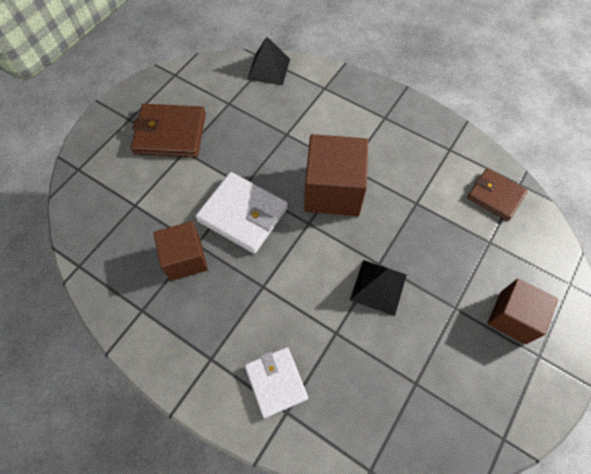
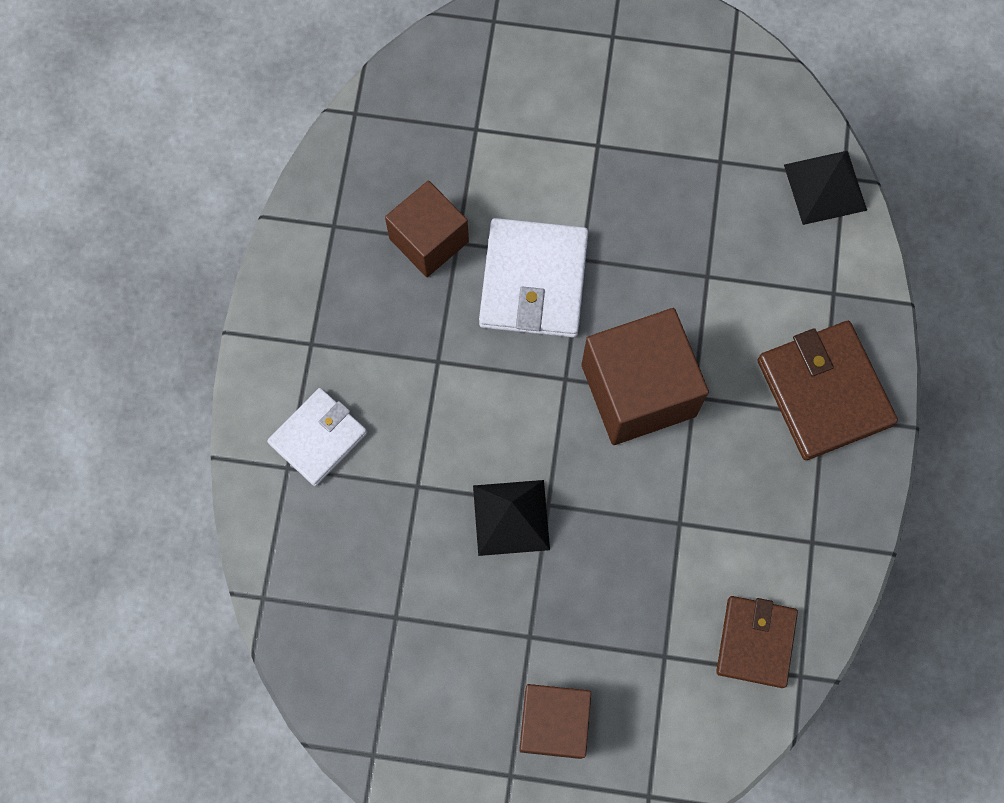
camera: 65 degrees right, 10 degrees up
brown wallet [131,104,206,158] -> brown wallet moved to [758,321,898,460]

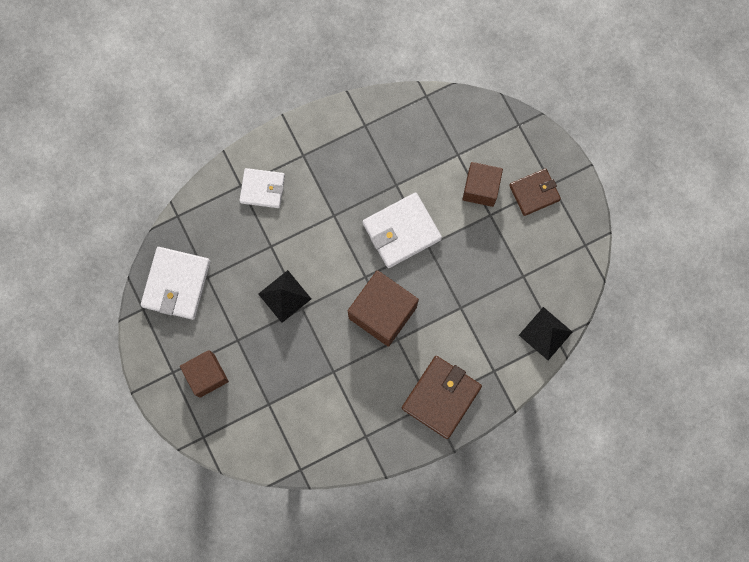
camera: 55 degrees right, 5 degrees up
brown cube [385,180,469,277] -> brown cube moved to [462,162,503,207]
brown wallet [716,596,798,688] -> brown wallet moved to [509,168,561,216]
none -> white wallet [141,247,210,320]

